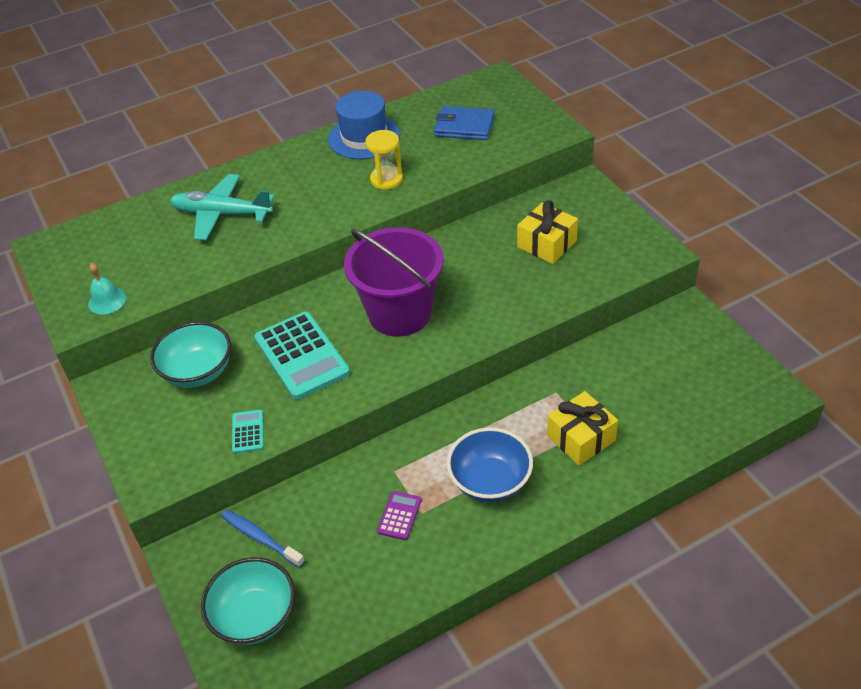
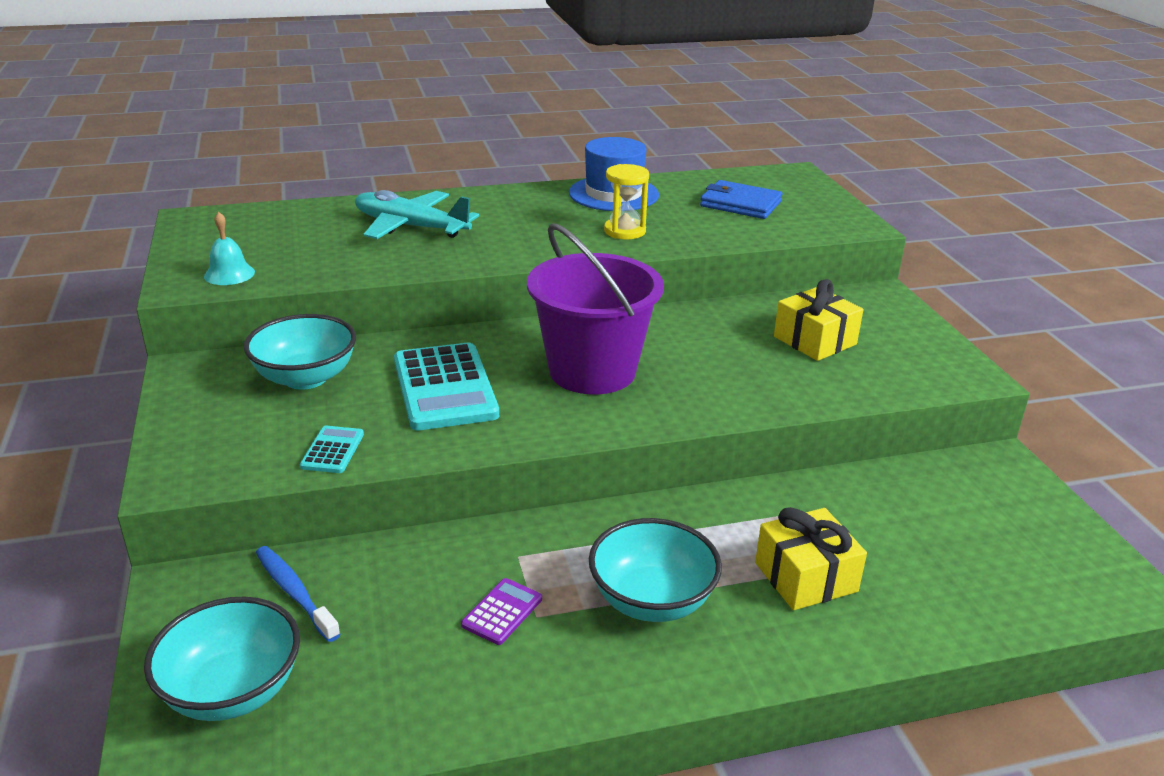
camera: 10 degrees right, 15 degrees down
blue bowl [447,428,533,502] -> turquoise bowl [589,518,722,622]

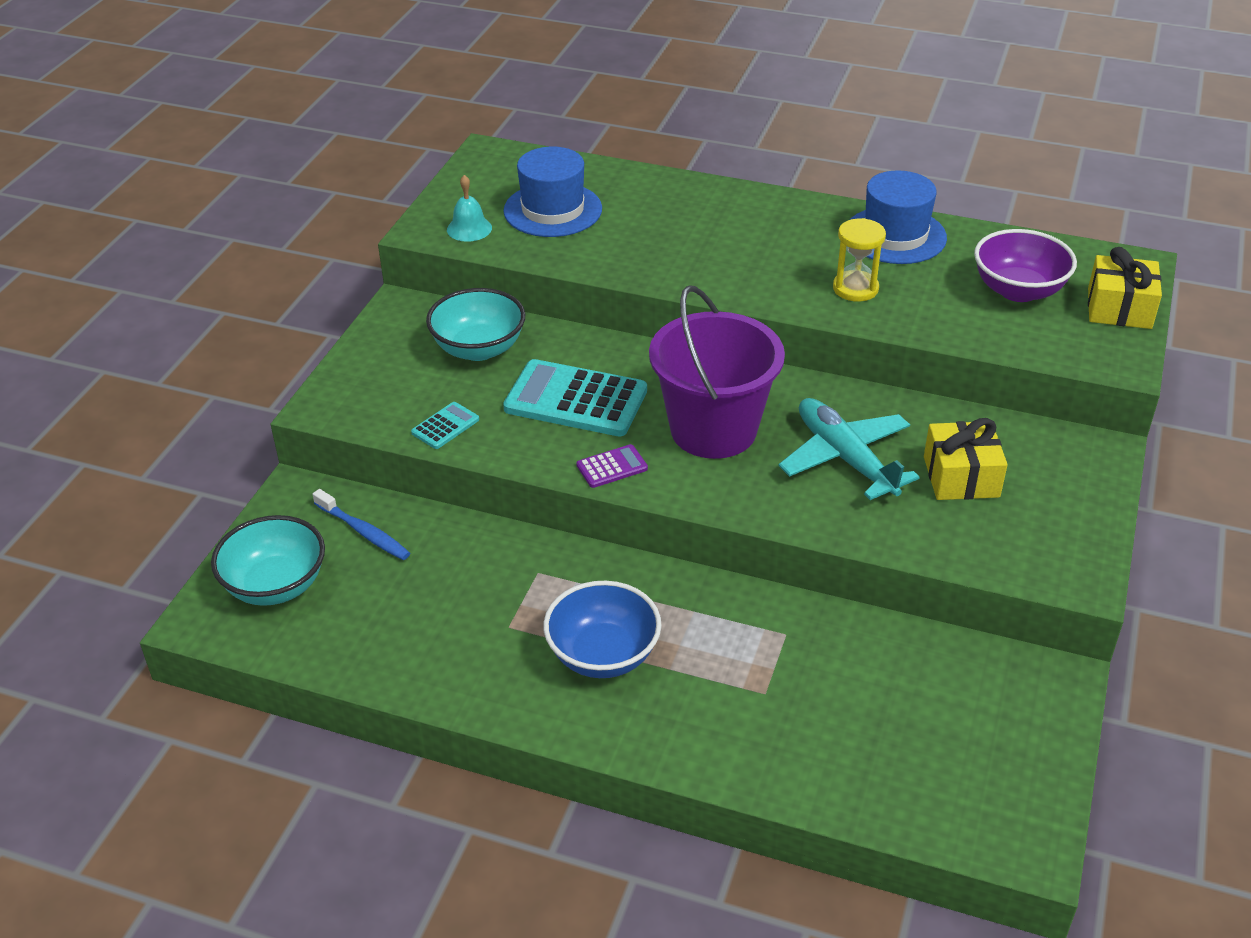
camera: 35 degrees right, 10 degrees up
blue toothbrush [256,546,341,642] -> blue toothbrush turned 135 degrees clockwise [313,489,410,560]
turquoise plane [355,190,479,239] -> turquoise plane moved to [779,398,920,500]
turquoise calculator [394,343,499,430] -> turquoise calculator turned 90 degrees clockwise [503,359,647,436]
purple calculator [461,578,542,645] -> purple calculator moved to [576,444,648,488]
turquoise bowl [589,518,722,622] -> blue bowl [543,581,662,678]
blue wallet [700,180,782,219] -> purple bowl [974,229,1077,302]
yellow gift [755,507,867,610] -> yellow gift moved to [1088,247,1162,329]
none -> blue hat [503,147,602,237]

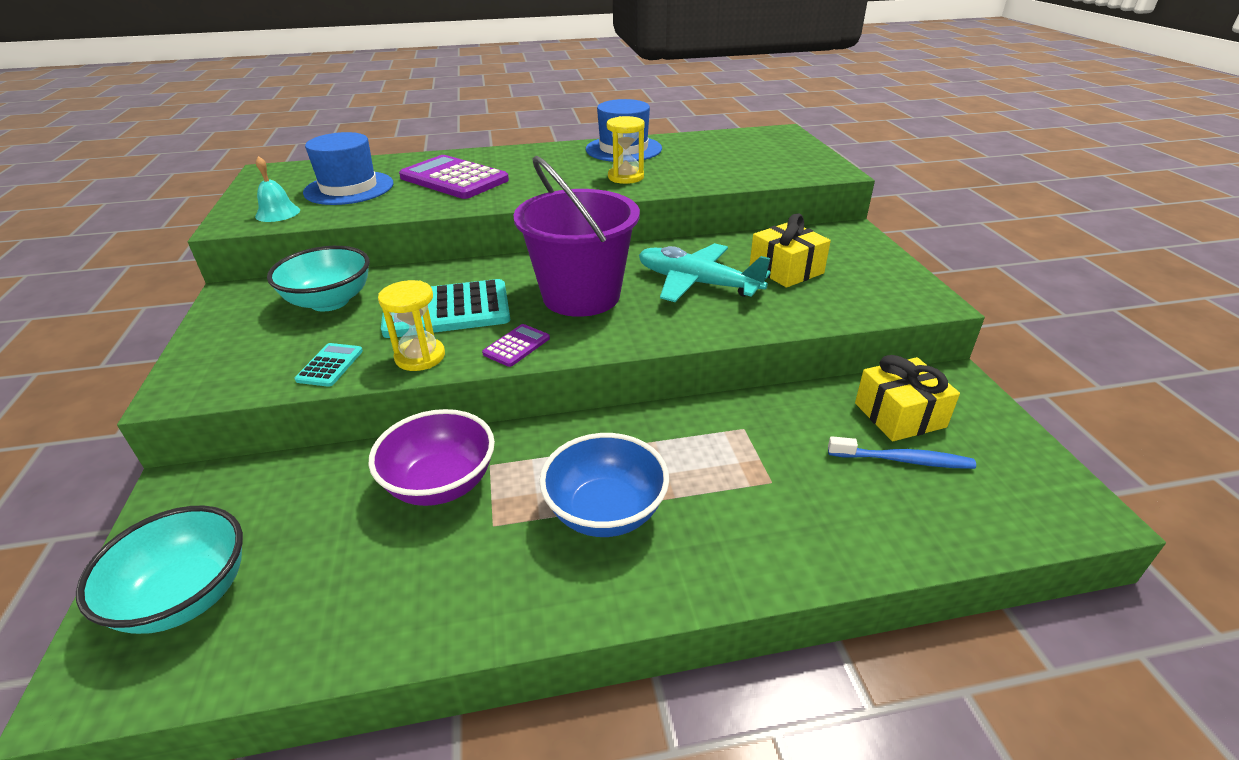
camera: 30 degrees left, 5 degrees down
blue toothbrush [313,489,410,560] -> blue toothbrush moved to [828,436,976,469]
purple bowl [974,229,1077,302] -> purple bowl moved to [369,409,495,506]
yellow gift [1088,247,1162,329] -> yellow gift moved to [855,355,960,441]
none -> yellow hourglass [378,280,445,371]
none -> purple calculator [399,155,509,199]

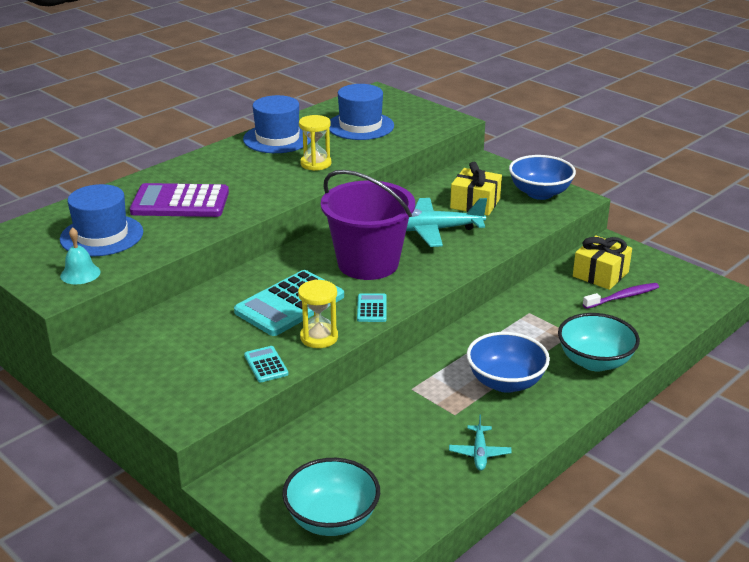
camera: 35 degrees left, 5 degrees down
turquoise bowl [267,246,370,311] -> turquoise bowl moved to [558,313,640,371]
purple bowl [369,409,495,506] -> none
purple calculator [482,324,550,367] -> turquoise calculator [357,293,387,322]
blue toothbrush [828,436,976,469] -> purple toothbrush [583,283,659,309]
none -> blue hat [329,84,394,140]
none -> turquoise plane [449,415,512,471]
none -> blue bowl [509,155,576,200]

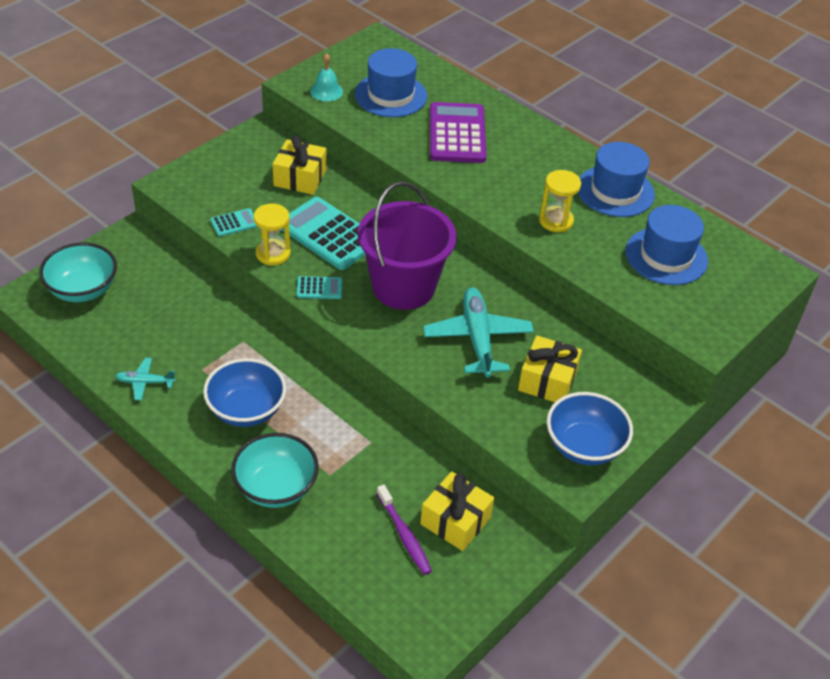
camera: 85 degrees right, 15 degrees up
none -> yellow gift [273,135,326,195]

